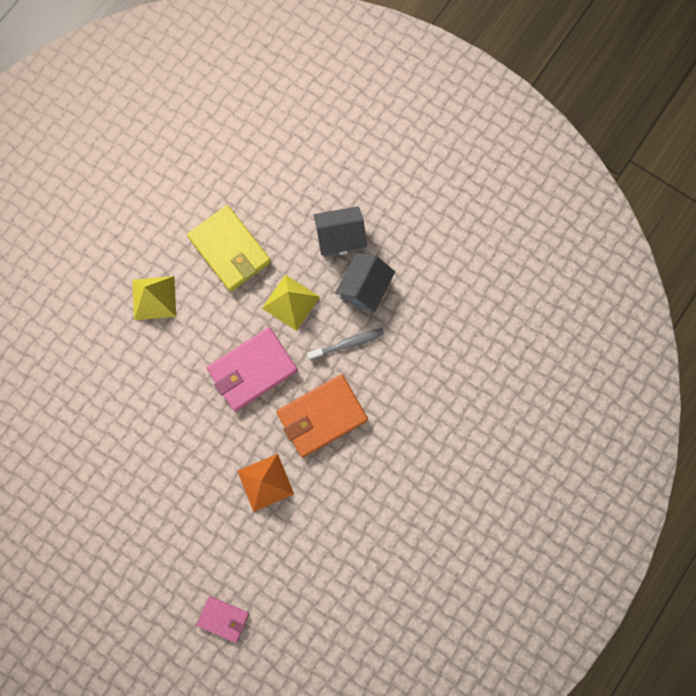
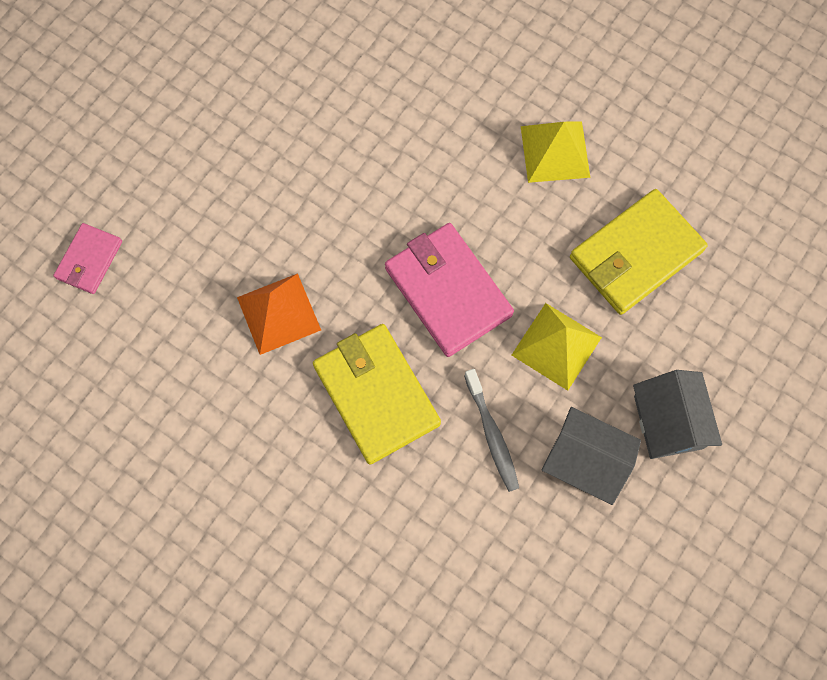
camera: 90 degrees right, 5 degrees down
orange wallet [276,374,368,458] -> yellow wallet [313,324,441,464]

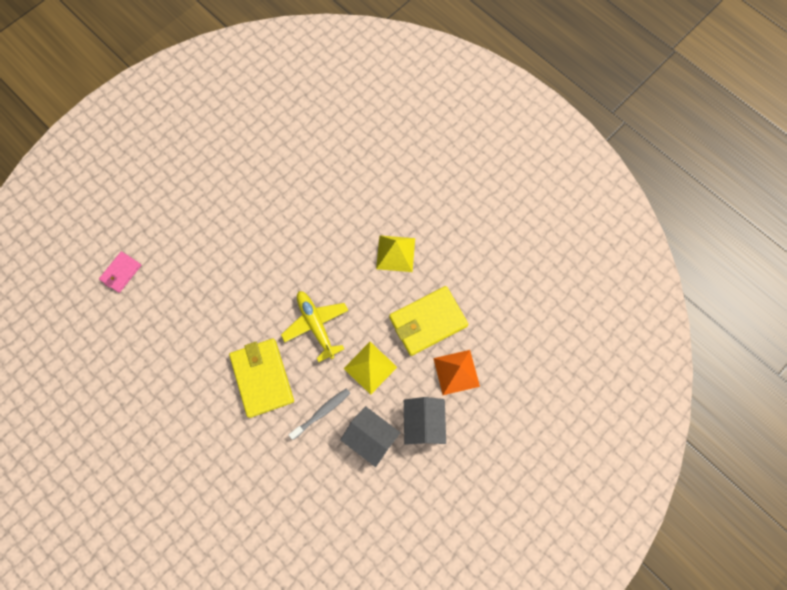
camera: 10 degrees right, 0 degrees up
orange pyramid [237,273,321,355] -> orange pyramid moved to [433,350,480,395]
pink wallet [385,223,514,357] -> yellow plane [281,291,348,362]
grey toothbrush [464,369,519,492] -> grey toothbrush turned 120 degrees counterclockwise [289,388,350,440]

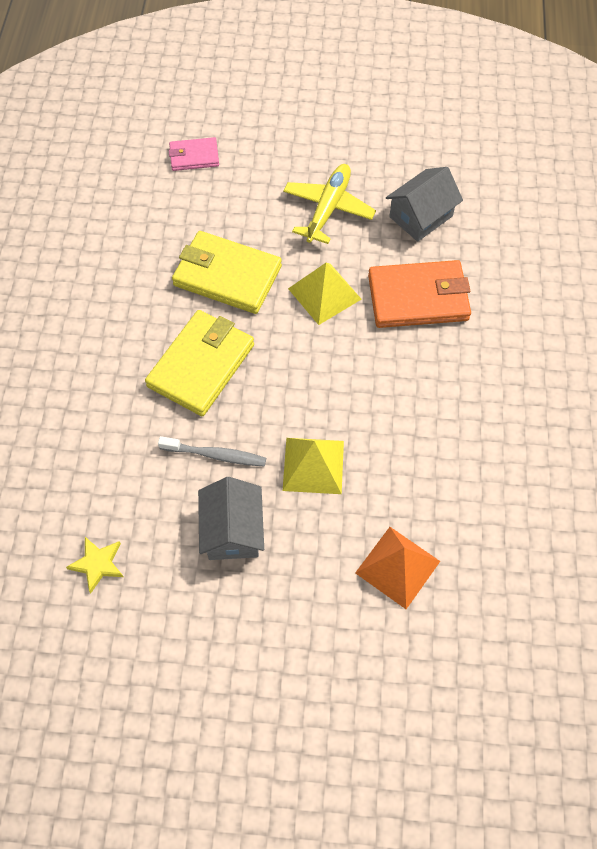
camera: 50 degrees right, 10 degrees down
yellow plane [281,291,348,362] -> yellow plane moved to [283,164,376,244]
yellow pyramid [376,235,415,272] -> yellow pyramid moved to [288,263,362,325]
yellow wallet [389,286,468,356] -> yellow wallet moved to [172,231,282,314]
grey house [404,397,446,445] -> grey house moved to [386,167,463,242]
none -> yellow star [66,537,123,593]
none -> orange wallet [368,260,471,328]

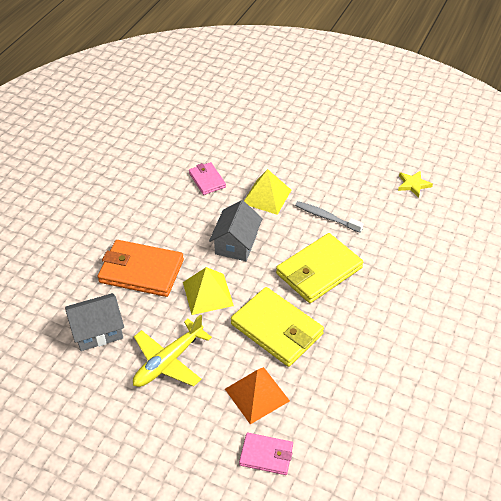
camera: 160 degrees left, 15 degrees down
grey house [198,477,264,560] -> grey house moved to [209,200,263,261]
orange pyramid [355,527,440,609] -> orange pyramid moved to [225,367,290,424]
none -> pink wallet [189,162,226,195]

